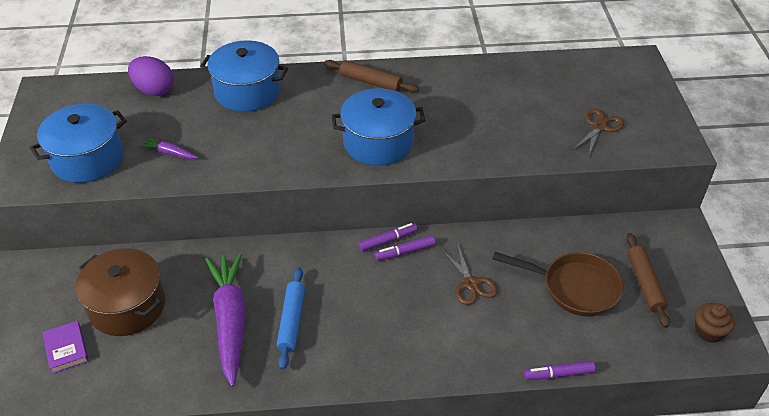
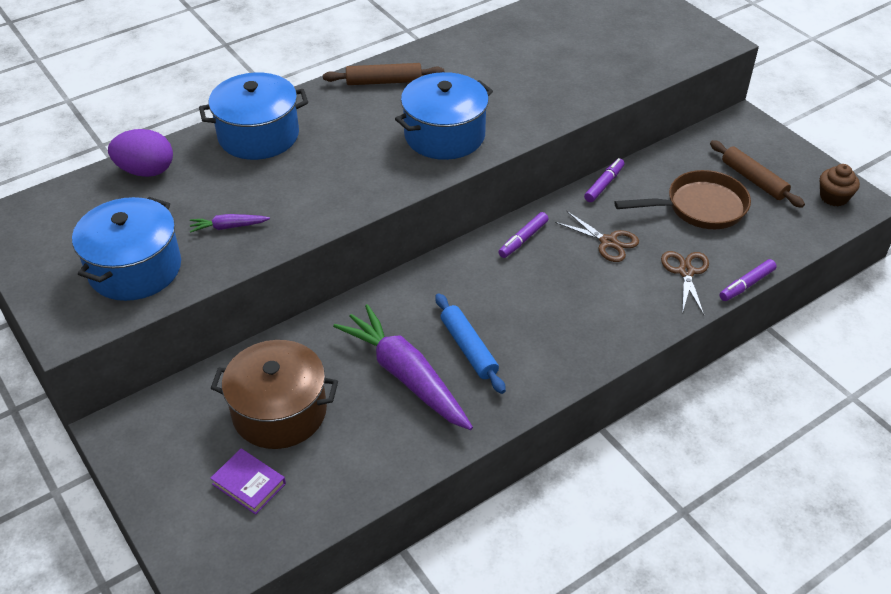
camera: 30 degrees left, 0 degrees up
purple marker [358,223,417,252] -> purple marker moved to [584,158,625,202]
brown scissors [572,108,624,157] -> brown scissors moved to [661,251,709,315]

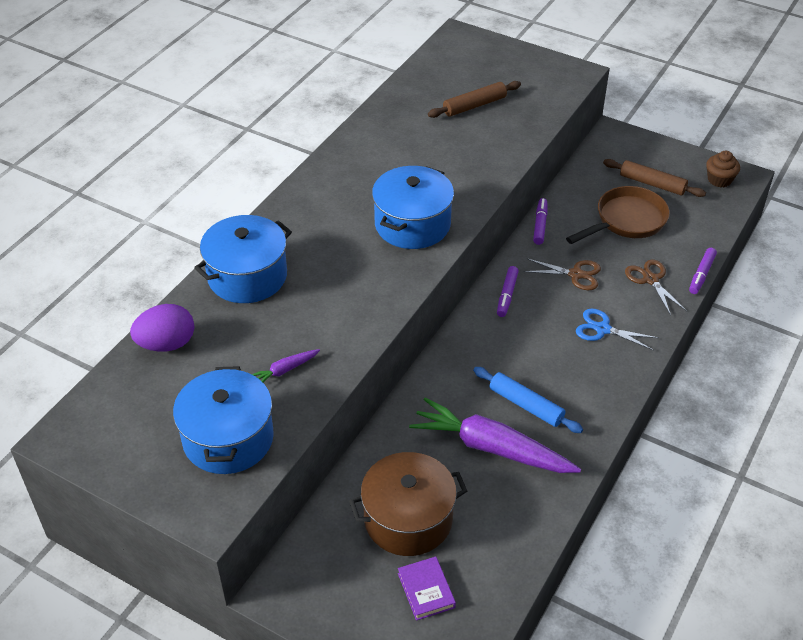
camera: 25 degrees left, 0 degrees up
purple book [210,449,286,515] -> purple book turned 60 degrees clockwise [398,557,456,621]
brown rolling pin [323,63,444,85] -> brown rolling pin moved to [428,81,521,118]
none -> blue scissors [576,309,659,351]

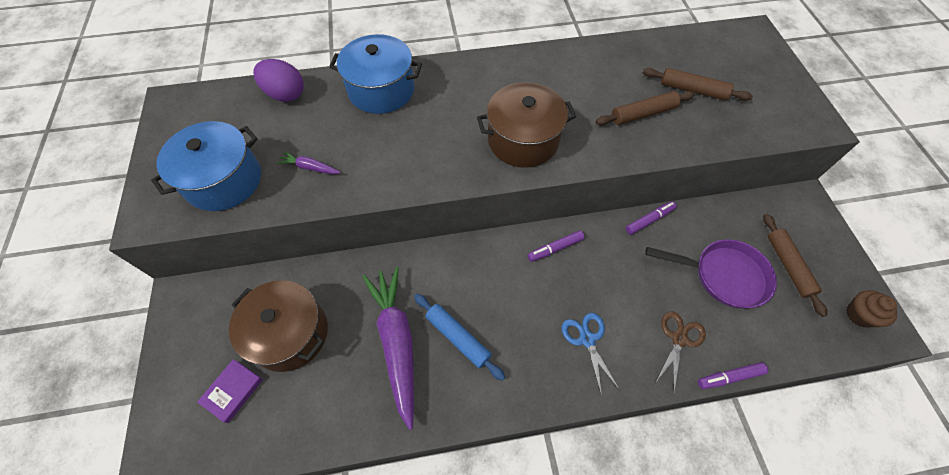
camera: 50 degrees right, 15 degrees up
blue pot [372,166,454,249] -> brown pot [477,82,576,168]
blue rolling pin [473,367,583,433] -> blue rolling pin turned 45 degrees counterclockwise [414,294,505,381]
brown scissors [523,258,601,290] -> none
brown pan [566,186,670,244] -> purple pan [645,239,777,309]
none -> brown rolling pin [596,91,695,125]

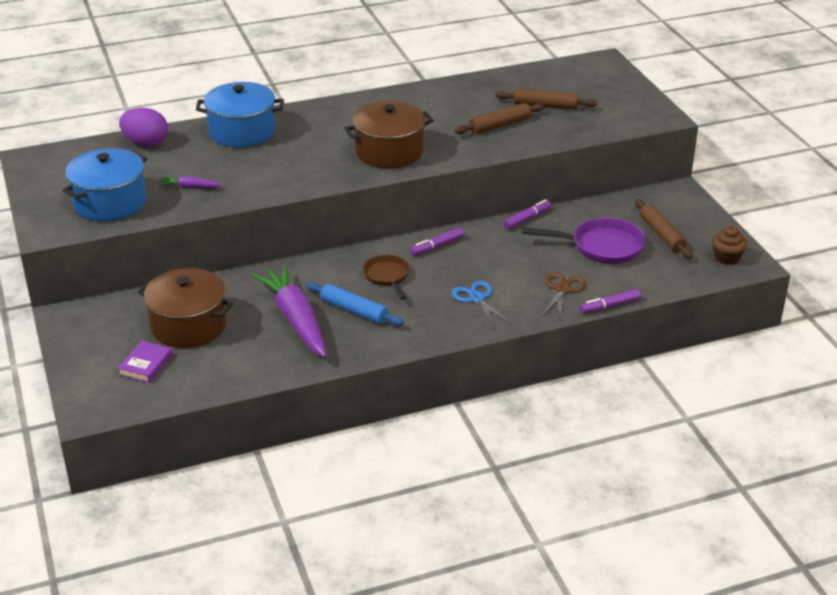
camera: 10 degrees left, 25 degrees down
none -> brown pan [363,254,410,300]

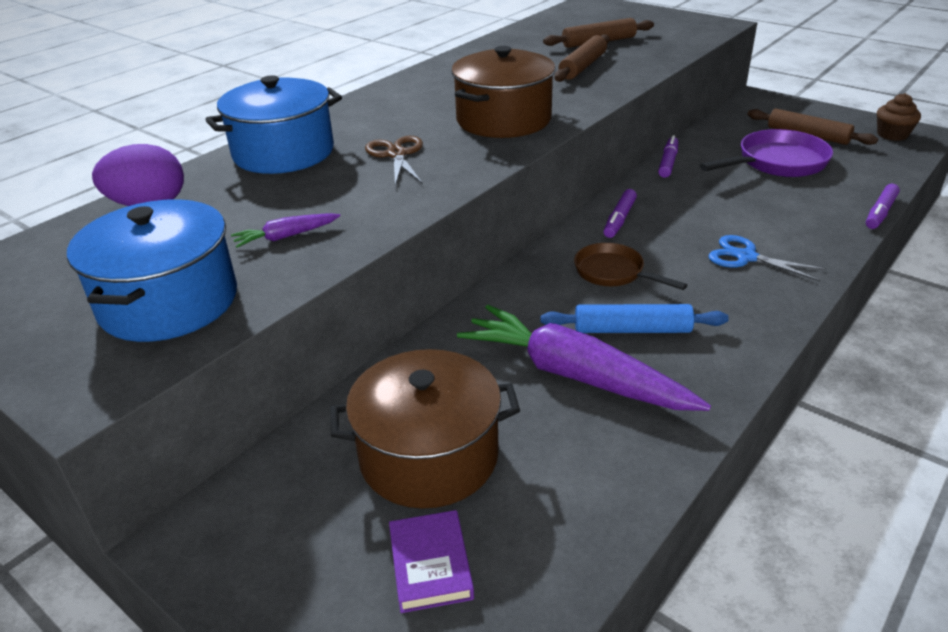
camera: 30 degrees left, 0 degrees up
brown scissors [542,272,586,319] -> brown scissors moved to [365,136,423,186]

